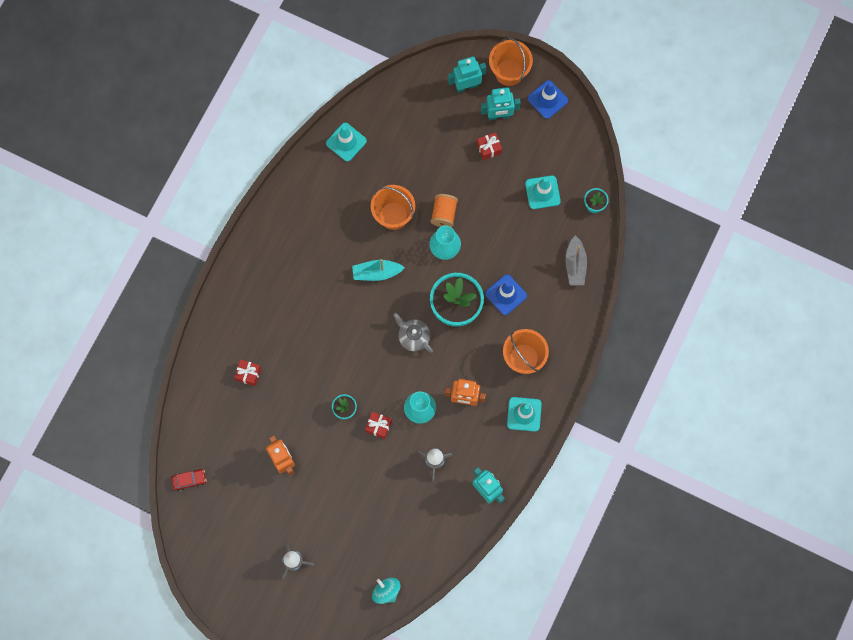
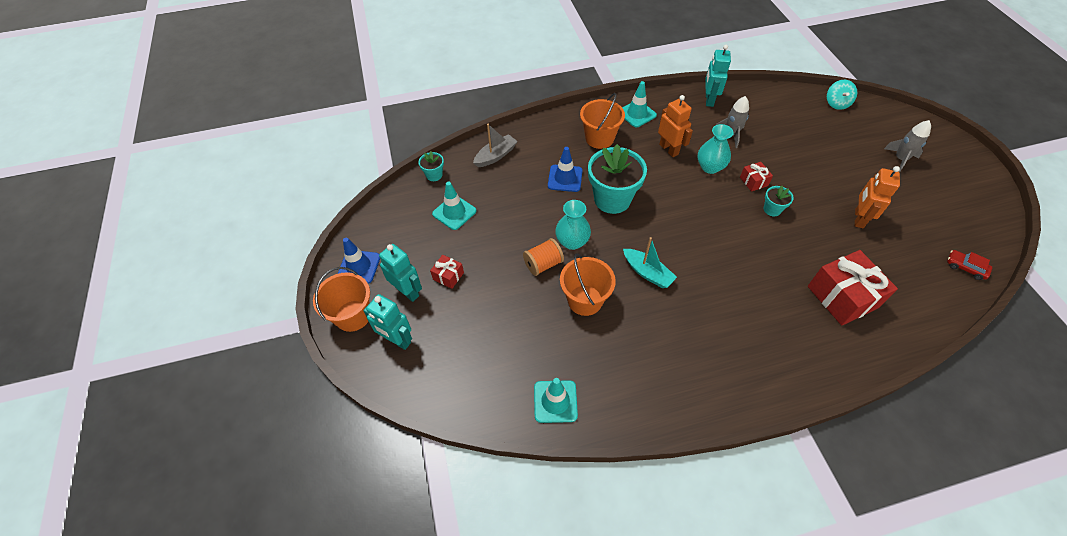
camera: 130 degrees left, 20 degrees down
red gift [234,359,261,386] -> red gift [808,250,898,326], size x2.09
grey teapot [393,313,433,353] -> none

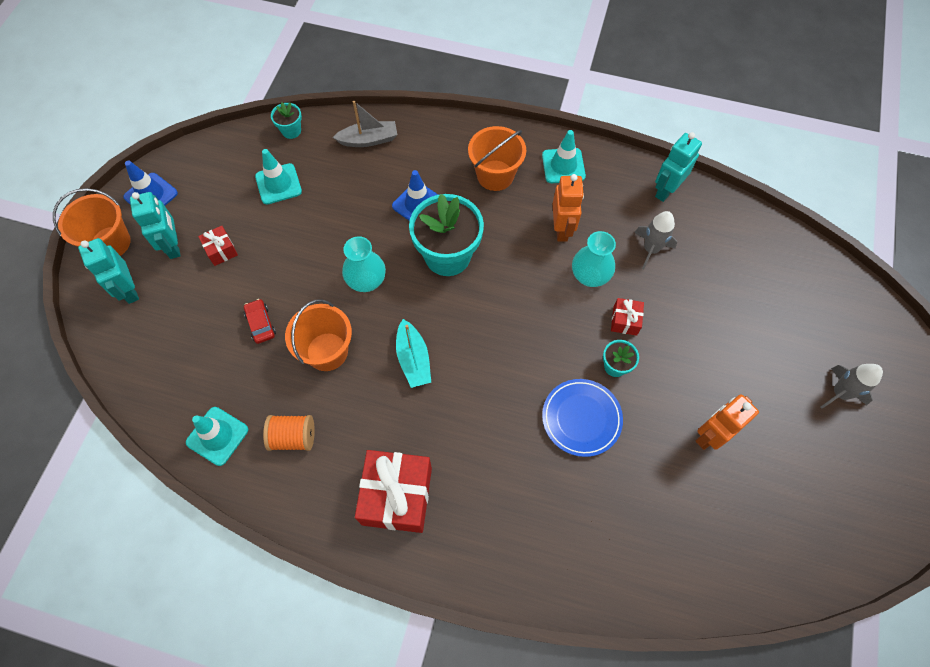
camera: 30 degrees right, 10 degrees up
orange spool [523,238,564,276] -> orange spool moved to [263,415,315,451]
red gift [808,250,898,326] -> red gift moved to [355,450,432,533]
turquoise spinning top [827,80,857,110] -> none
red car [947,250,992,280] -> red car moved to [244,299,276,344]
none -> blue plate [542,379,623,457]

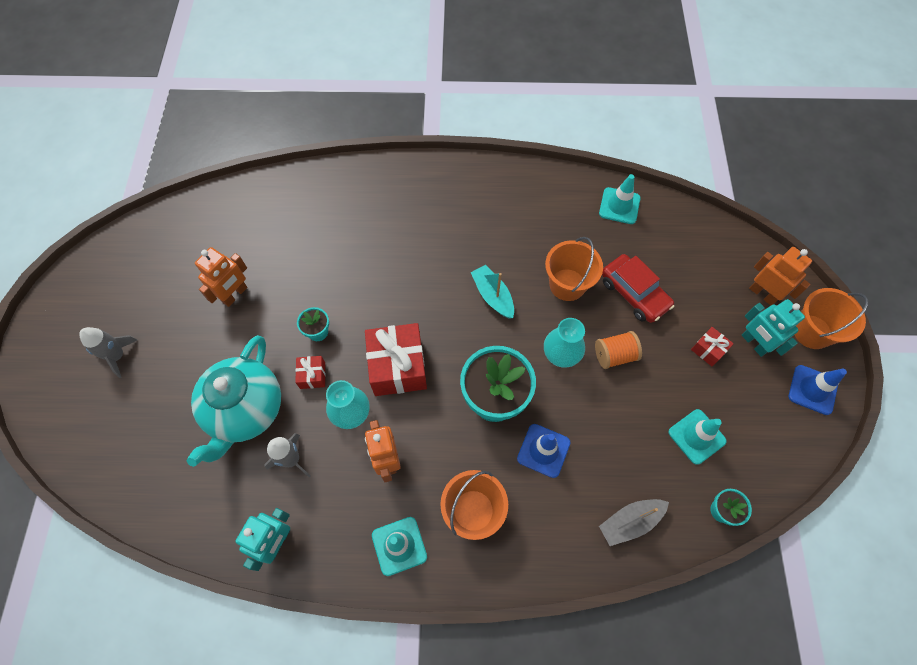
camera: 165 degrees right, 0 degrees up
turquoise robot [78,238,139,304] -> orange robot [749,247,812,305]
red car [244,299,276,344] -> red car [602,254,674,323], size x1.82
orange spool [263,415,315,451] -> orange spool moved to [595,331,642,369]
red gift [355,450,432,533] -> red gift moved to [365,323,427,396]
blue plate [542,379,623,457] -> none
none -> turquoise teapot [187,335,281,467]

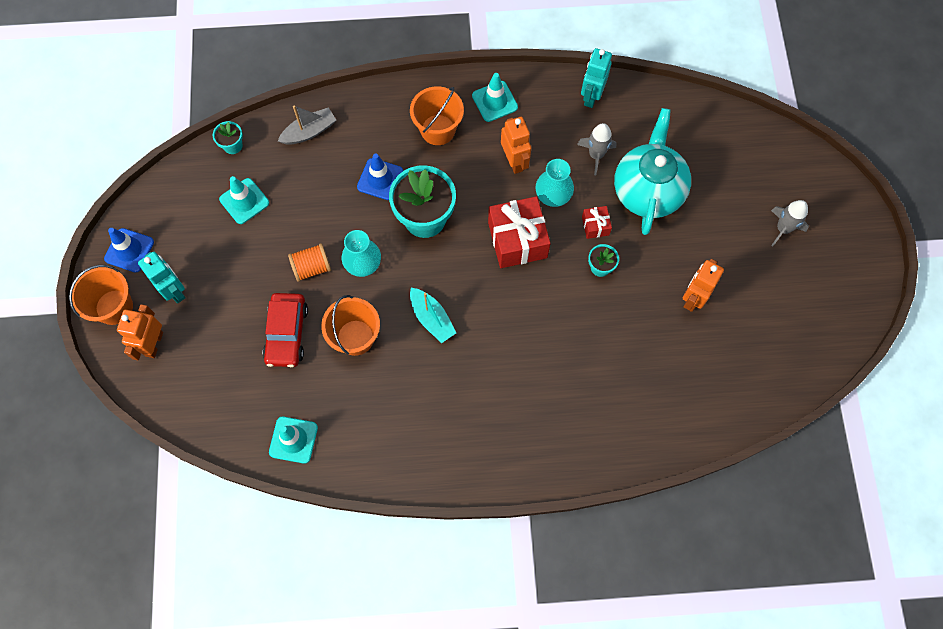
camera: 175 degrees right, 5 degrees up
red car [602,254,674,323] -> red car turned 135 degrees counterclockwise [263,293,308,367]
red gift [691,327,734,366] -> none
orange robot [749,247,812,305] -> orange robot turned 60 degrees clockwise [117,304,163,360]

